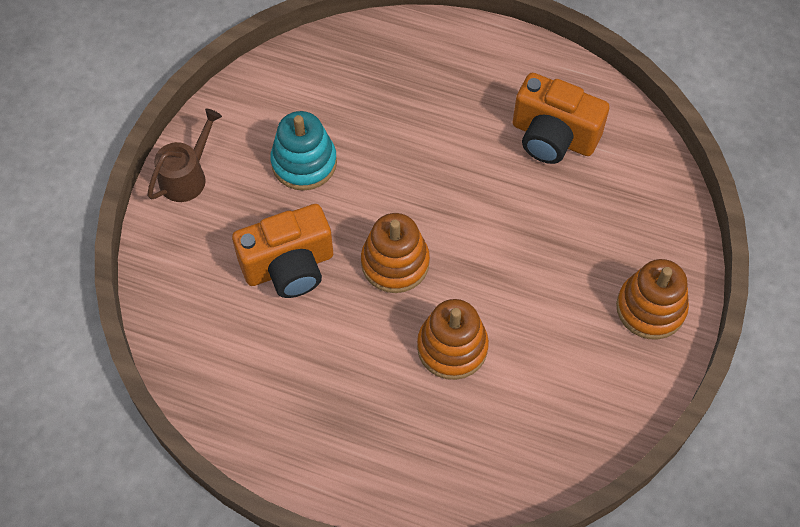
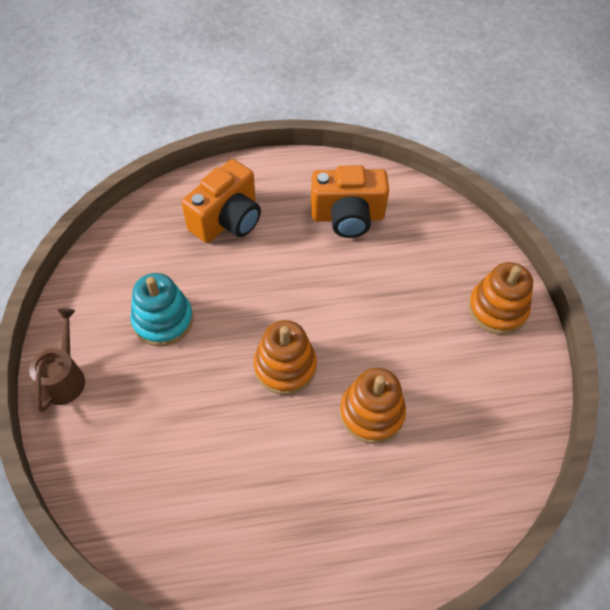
camera: 30 degrees left, 5 degrees down
orange camera [232,204,333,298] -> orange camera moved to [182,159,261,243]

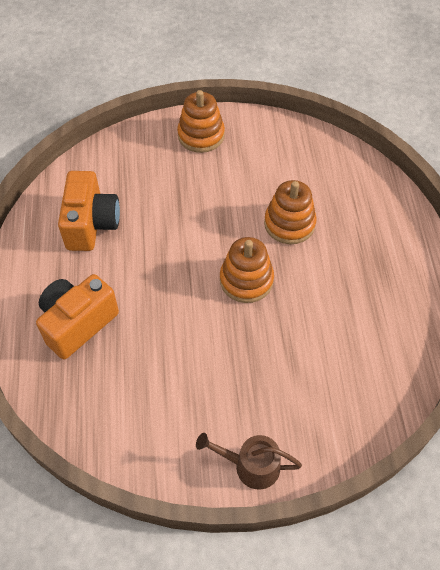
camera: 85 degrees left, 0 degrees up
turquoise stacking toy [131,273,193,347] -> none
orange camera [182,159,261,243] -> orange camera turned 90 degrees counterclockwise [36,274,119,359]

